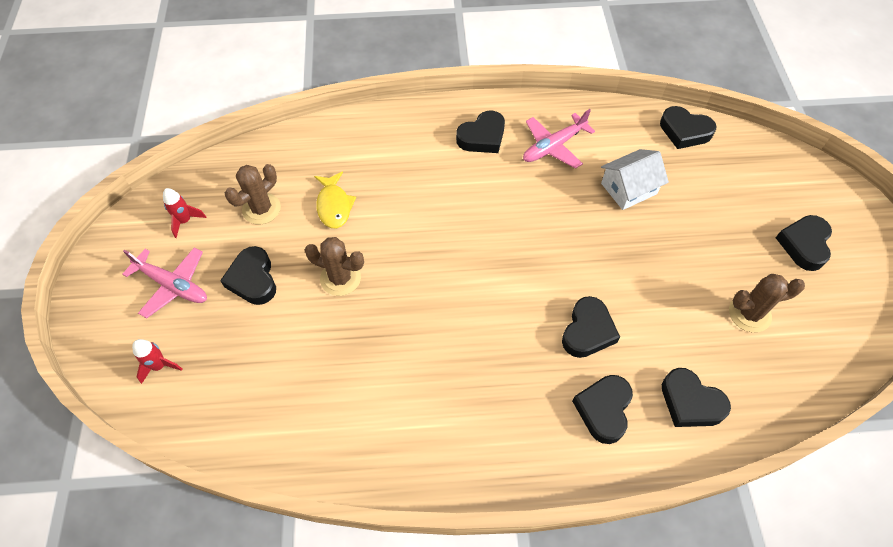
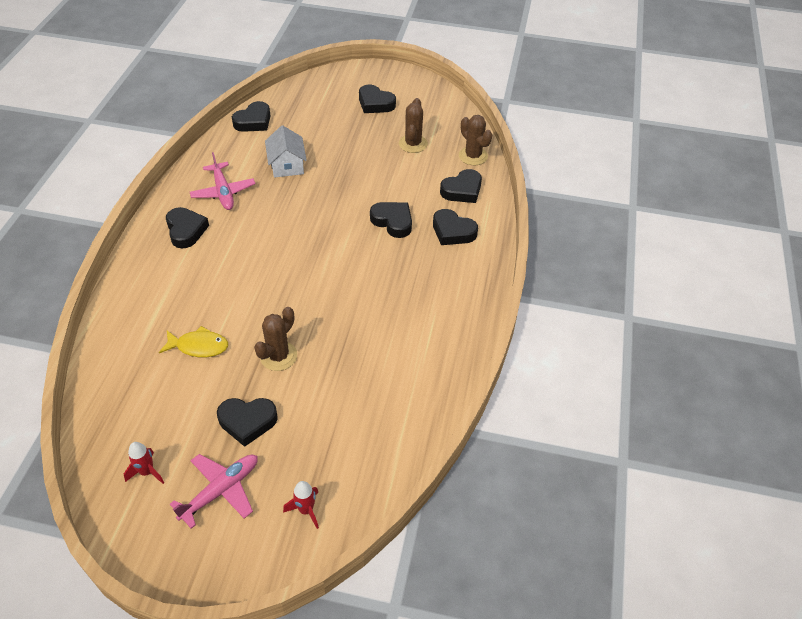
camera: 75 degrees left, 10 degrees down
brown cactus [225,164,281,225] -> brown cactus moved to [459,115,492,165]

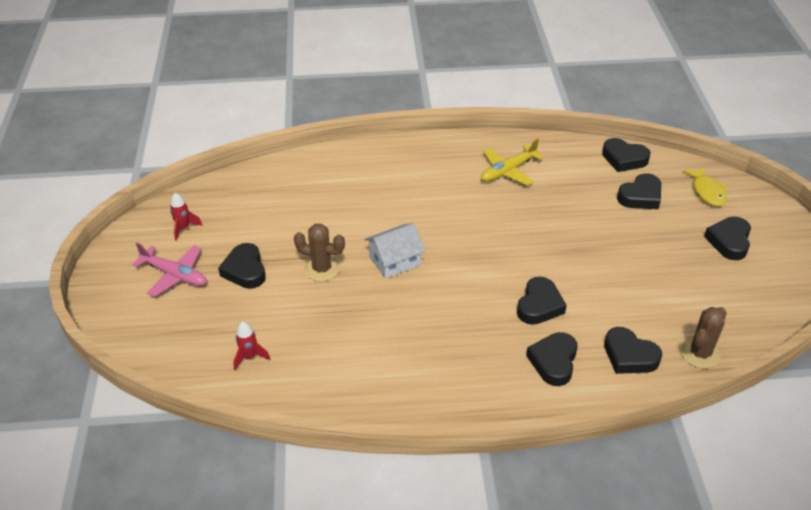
camera: 75 degrees right, 5 degrees down
yellow fish [159,326,228,357] -> yellow fish moved to [683,166,727,206]
black heart [166,207,209,248] -> black heart moved to [617,173,661,209]
pink plane [190,152,255,210] -> yellow plane [481,138,544,185]
white house [265,125,307,178] -> white house moved to [365,223,425,279]
red rocket [283,481,319,529] -> red rocket moved to [233,322,270,370]
brown cactus [399,98,428,153] -> none

